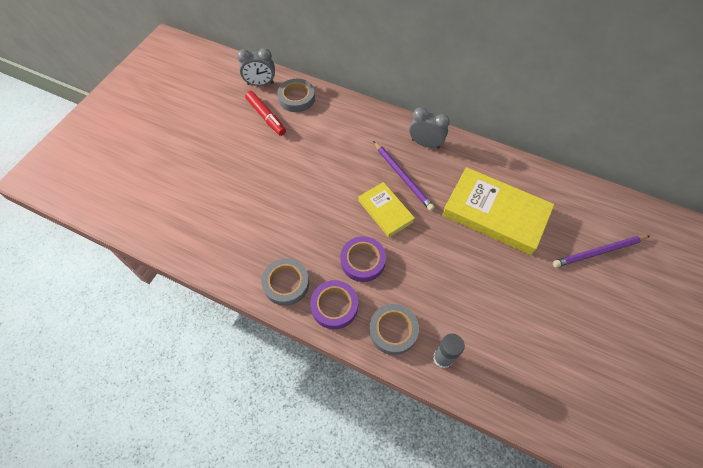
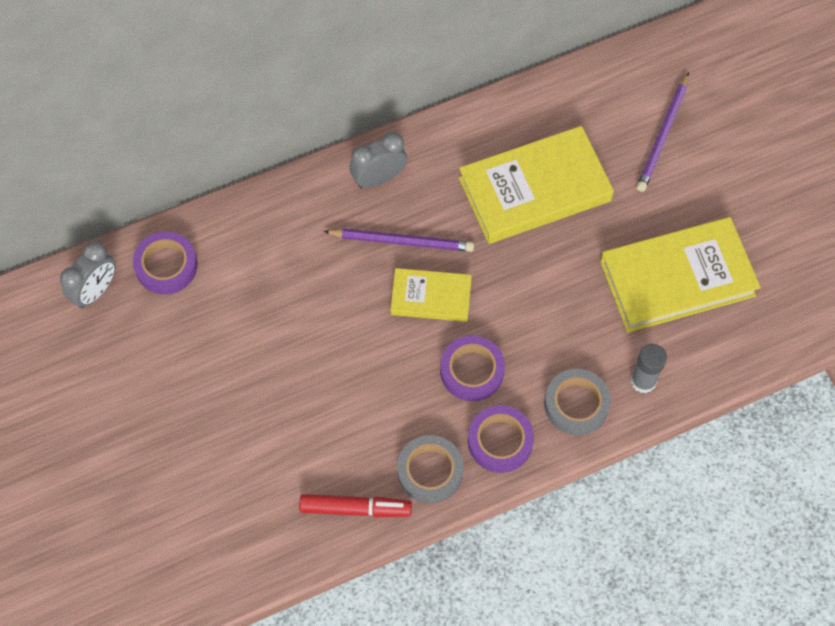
camera: 50 degrees left, 5 degrees up
red marker [245,91,286,136] -> red marker moved to [299,494,412,517]
grey tape [277,79,315,112] -> purple tape [133,231,197,294]
none -> yellow book [600,217,761,333]

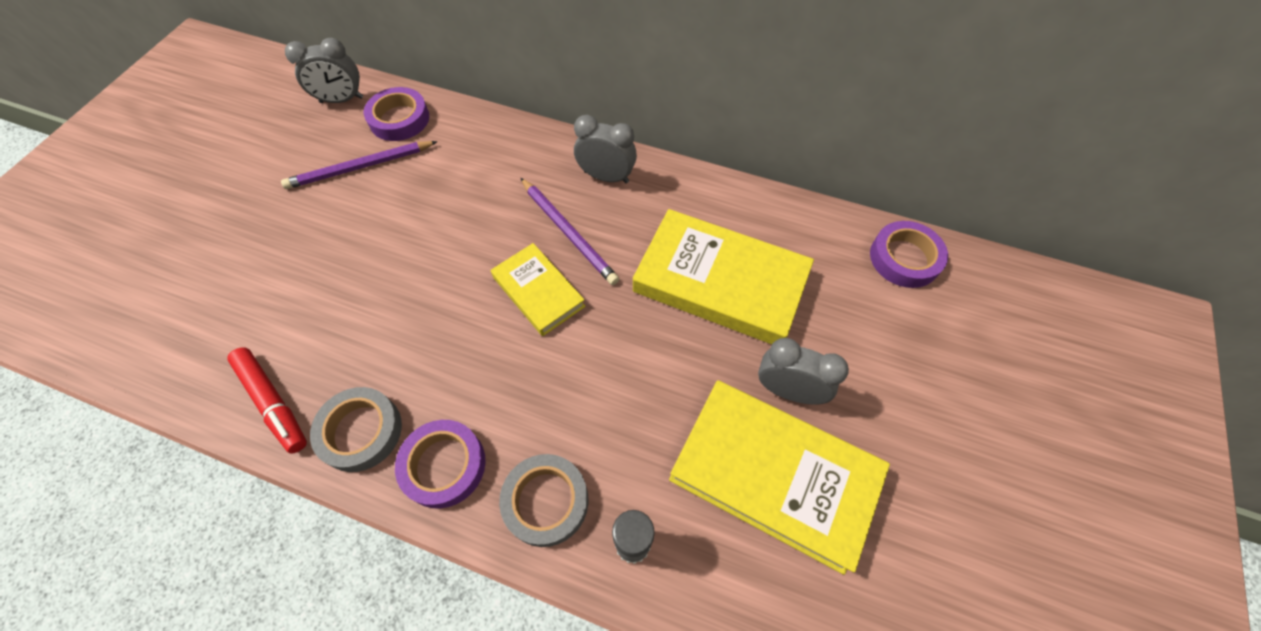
camera: 45 degrees right, 5 degrees down
purple tape [440,336,505,401] -> purple tape moved to [870,221,948,288]
purple pencil [636,72,689,192] -> purple pencil moved to [281,141,438,189]
none -> grey clock [758,338,849,405]

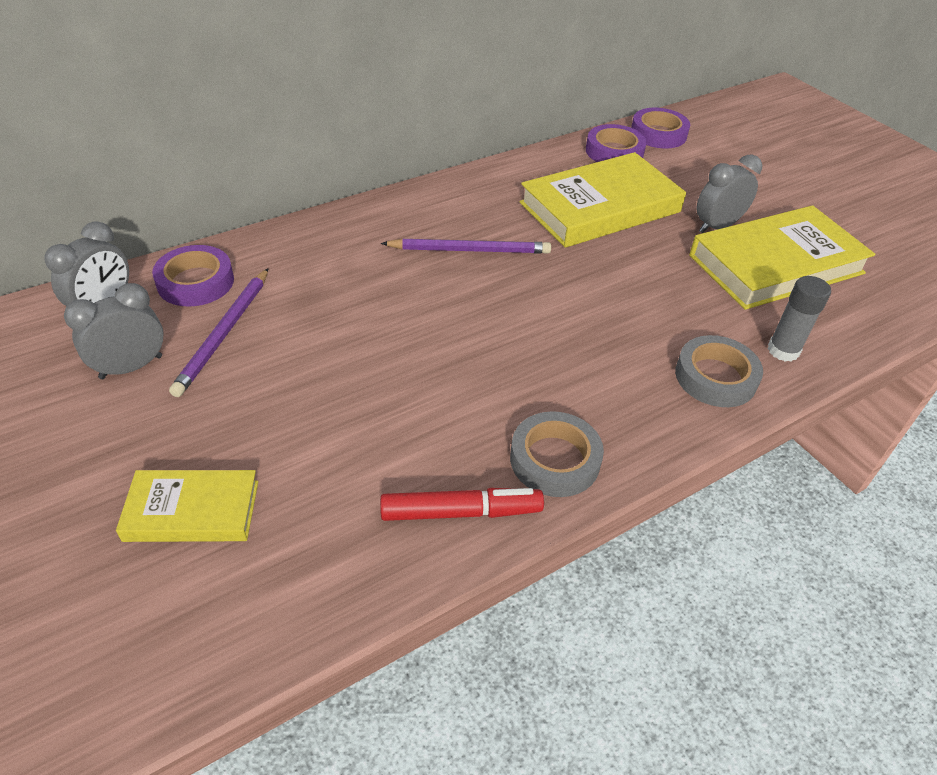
camera: 55 degrees left, 15 degrees down
purple tape [395,420,485,509] -> purple tape moved to [586,124,647,162]
yellow book [491,243,585,336] -> yellow book moved to [116,470,258,542]
grey clock [574,115,637,183] -> grey clock moved to [64,283,164,379]

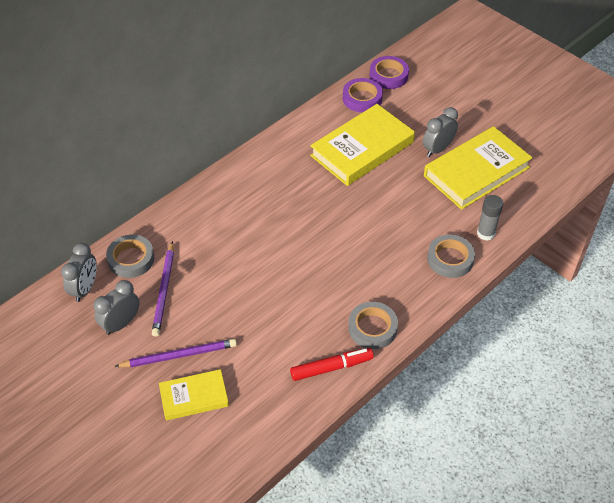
camera: 10 degrees left, 5 degrees up
purple tape [152,245,234,307] -> grey tape [106,234,154,278]
purple pencil [381,238,551,254] -> purple pencil moved to [114,339,237,367]

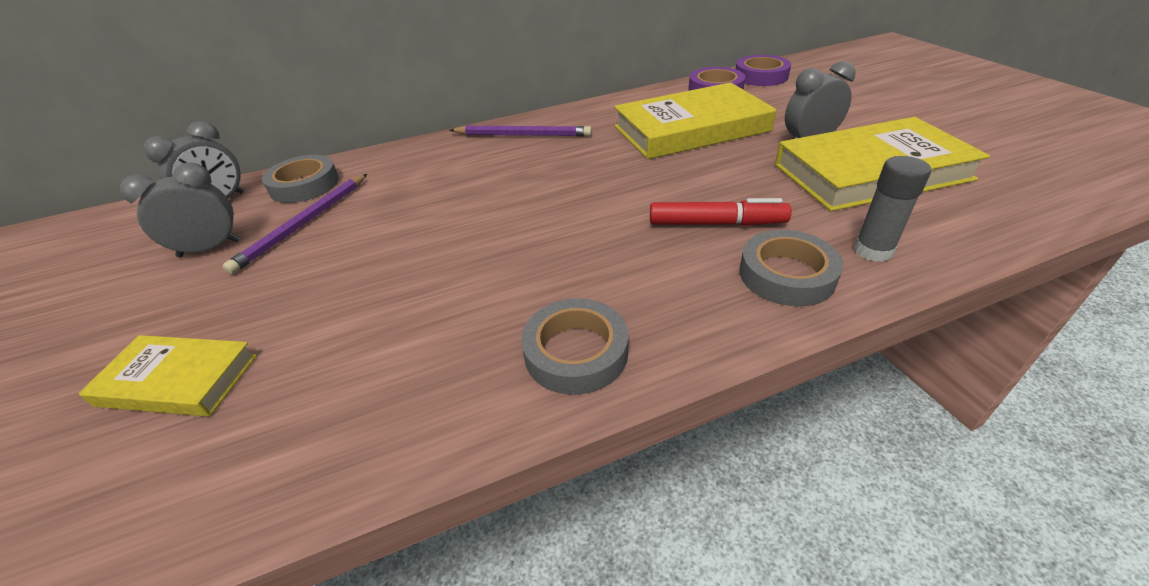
camera: 25 degrees right, 10 degrees down
purple pencil [114,339,237,367] -> purple pencil moved to [450,125,592,137]
red marker [290,348,374,381] -> red marker moved to [650,198,792,226]

